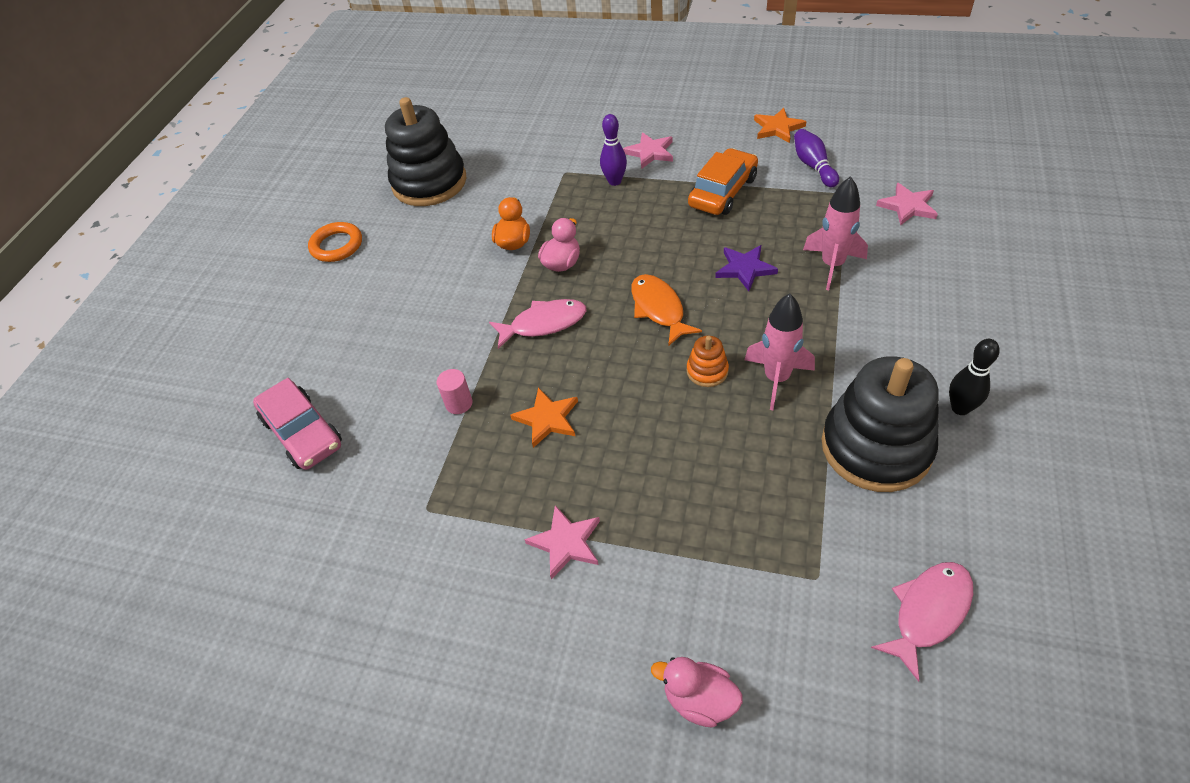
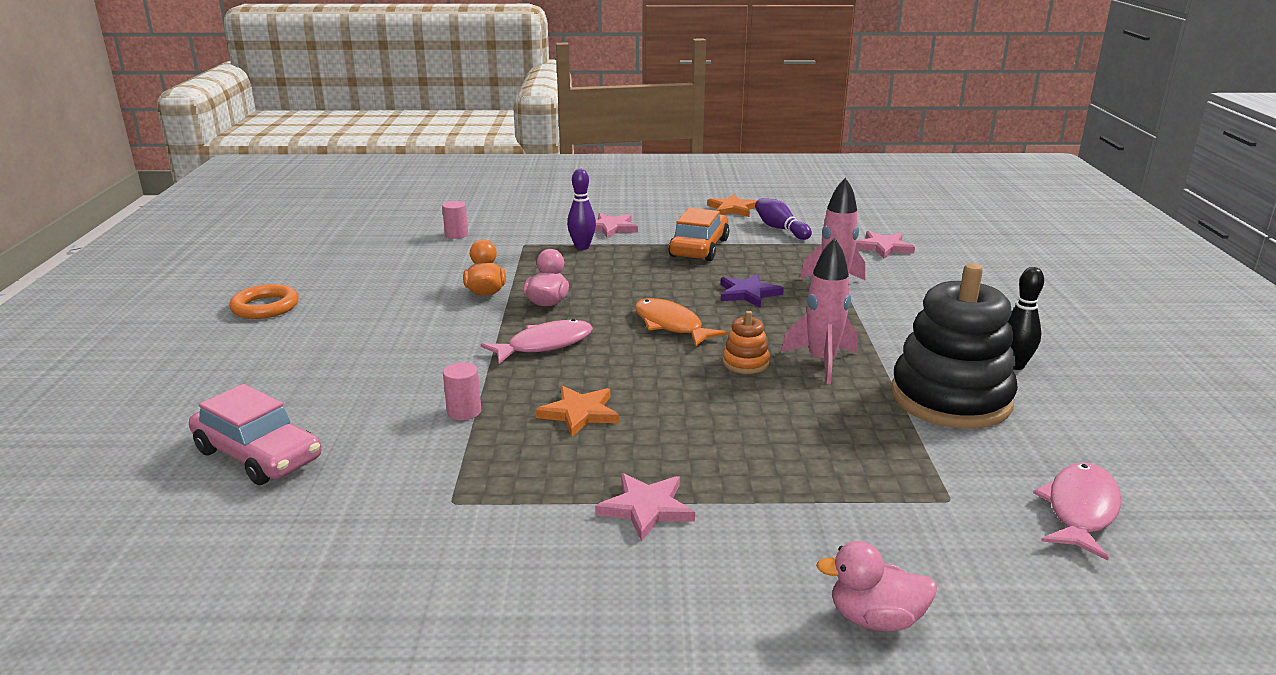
camera: 20 degrees left, 25 degrees down
black stacking toy [385,97,466,206] -> none
none -> pink cylinder [442,201,468,239]

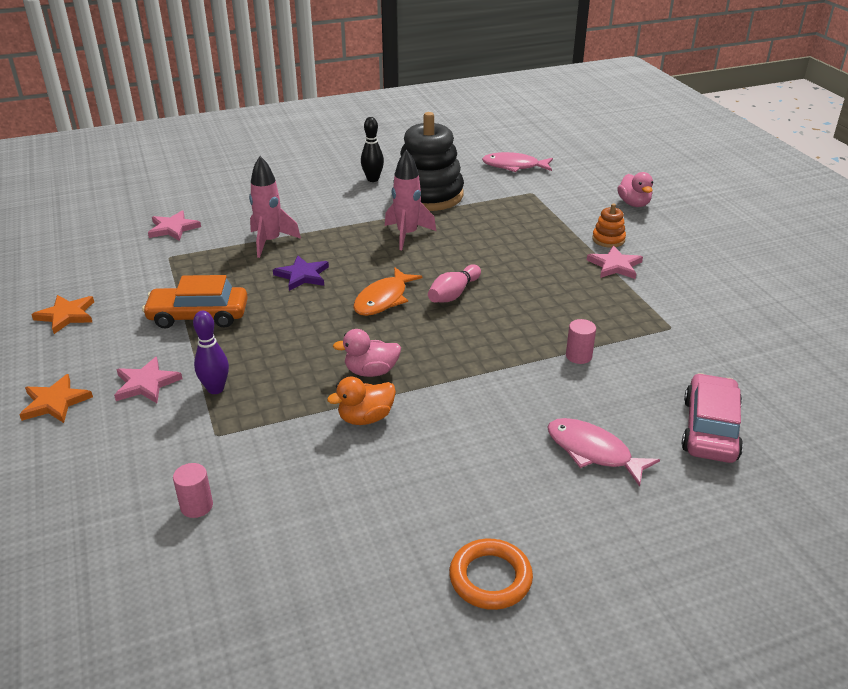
camera: 110 degrees left, 10 degrees up
pink fish [481,319,593,364] -> pink fish moved to [547,418,660,487]
orange star [535,386,619,437] -> orange star moved to [19,374,93,423]
orange stacking toy [722,311,770,374] -> orange stacking toy moved to [592,203,626,248]
purple bowling pin [755,198,812,240] -> none
none -> pink bowling pin [428,264,481,302]

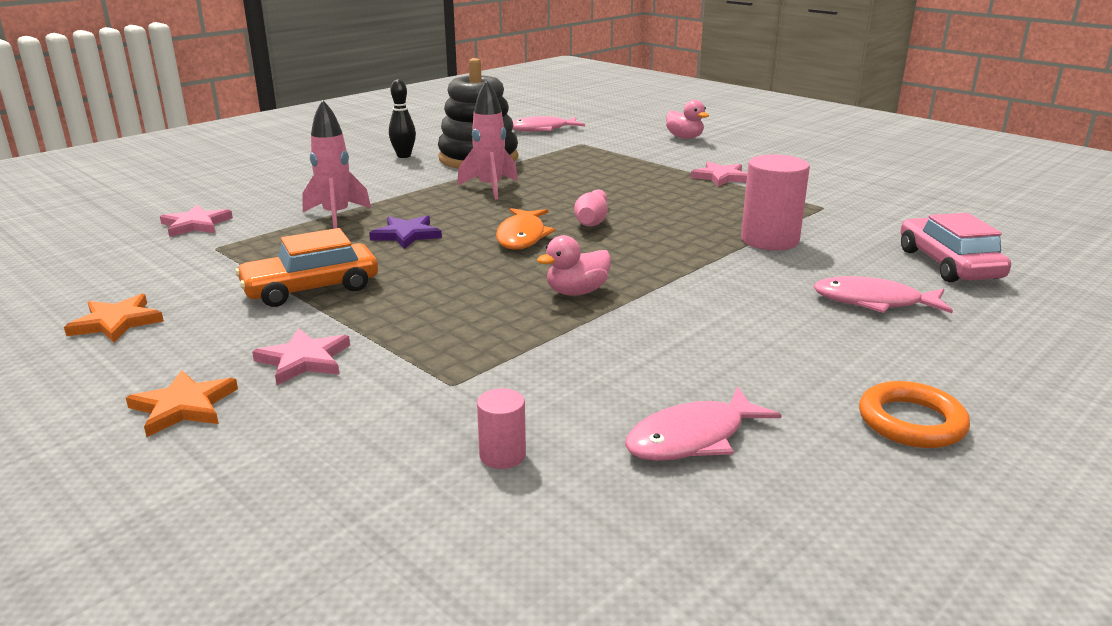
camera: 25 degrees left, 10 degrees down
purple bowling pin [193,311,229,394] -> none
orange duck [327,377,396,425] -> none
pink cylinder [566,319,596,364] -> pink cylinder [741,154,810,250], size x1.97
orange stacking toy [592,203,626,248] -> none
none -> pink fish [625,387,782,461]

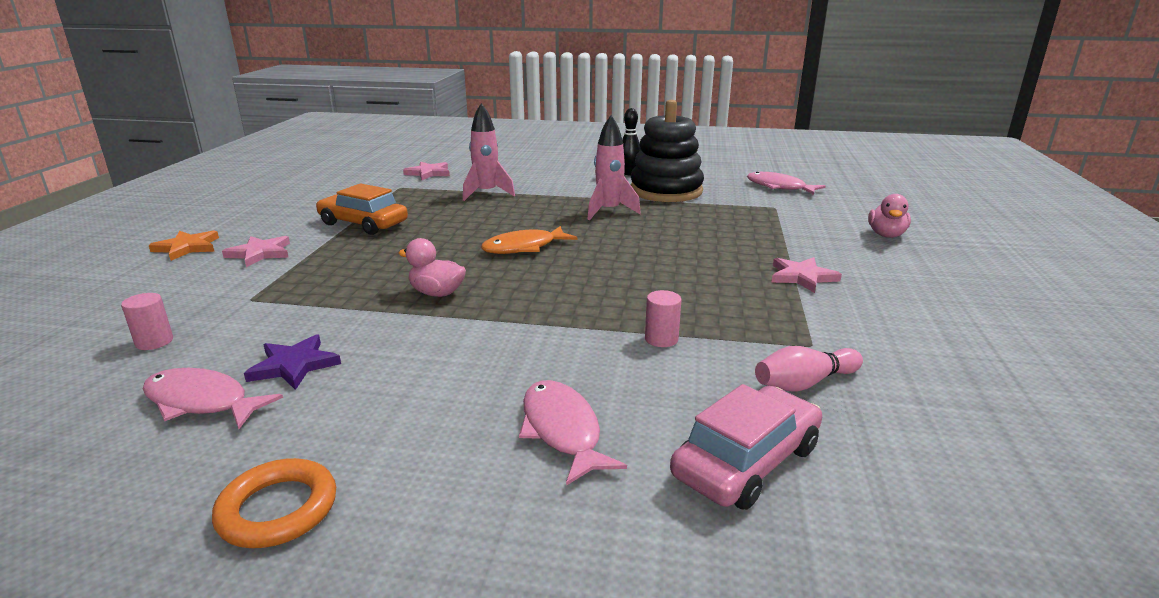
camera: 55 degrees right, 0 degrees up
orange star [64,294,164,343] -> none
purple star [369,215,442,249] -> purple star moved to [244,334,341,390]
pink bowling pin [574,189,608,226] -> pink bowling pin moved to [755,346,863,392]
pink cylinder [741,154,810,250] -> pink cylinder [645,290,682,347], size x0.51

